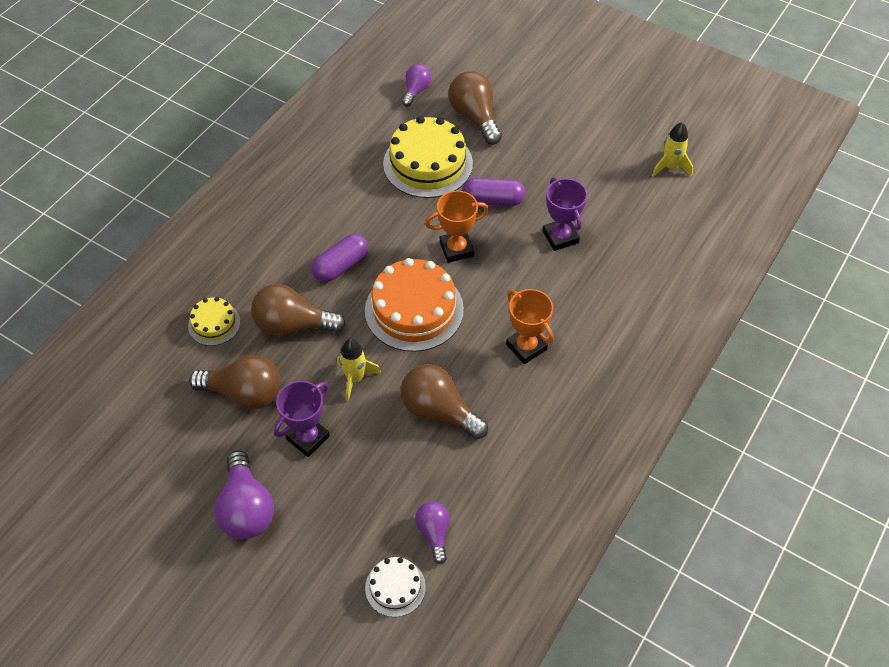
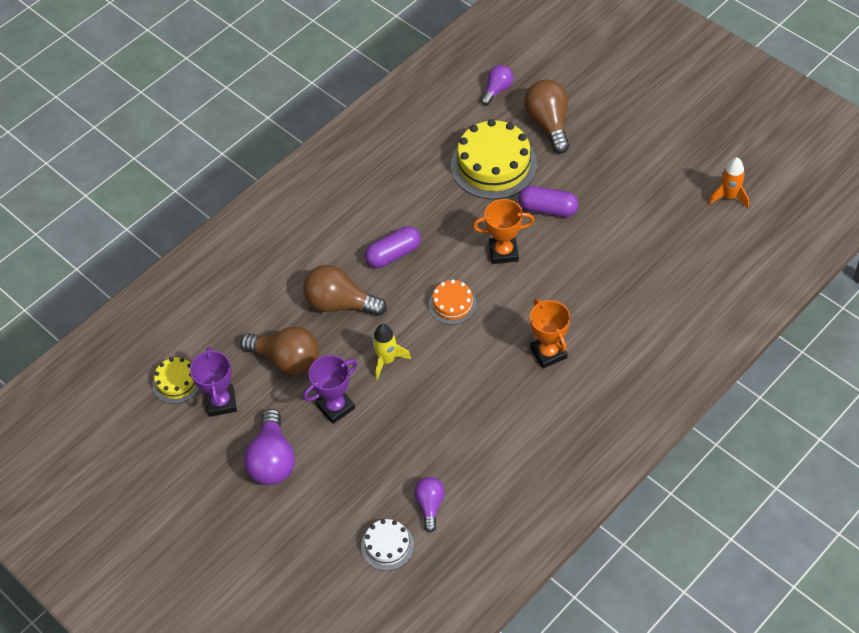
camera: 15 degrees right, 0 degrees up
yellow cake [188,297,241,346] -> yellow cake moved to [153,357,199,404]
orange cake [365,258,464,352] -> orange cake [429,279,477,325], size x0.52
brown light bulb [401,364,488,439] -> none
purple trophy [543,177,588,251] -> purple trophy moved to [190,347,237,417]
yellow rocket [652,122,693,177] -> orange rocket [708,157,749,208]

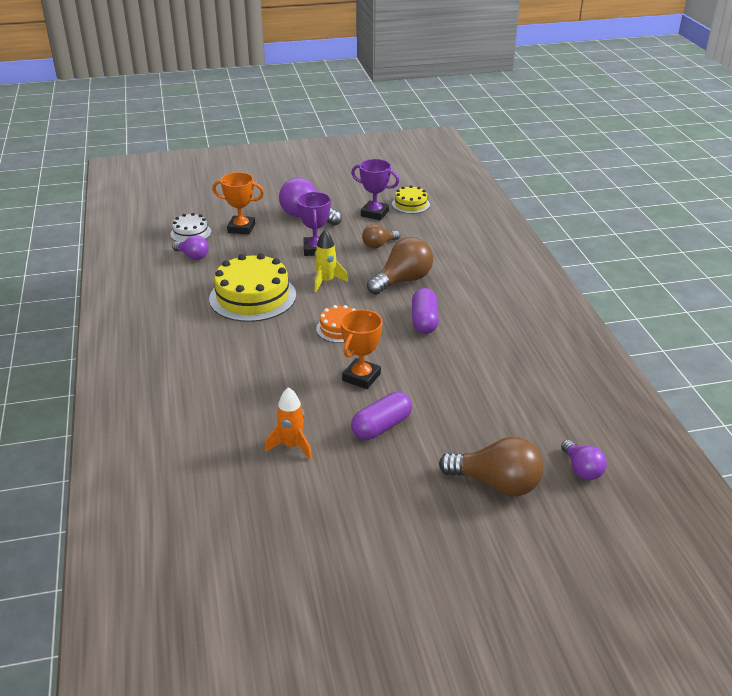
camera: 120 degrees right, 20 degrees down
brown light bulb [240,326,319,375] -> brown light bulb [362,224,400,248], size x0.59
yellow cake [451,119,537,199] -> yellow cake moved to [209,253,296,322]
orange trophy [530,299,570,369] -> orange trophy moved to [212,172,264,235]
orange rocket [708,157,749,208] -> orange rocket moved to [265,387,312,460]

